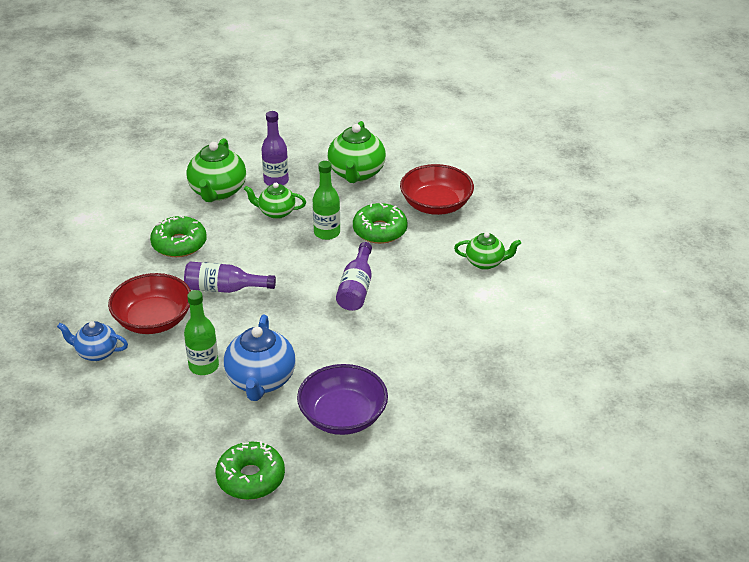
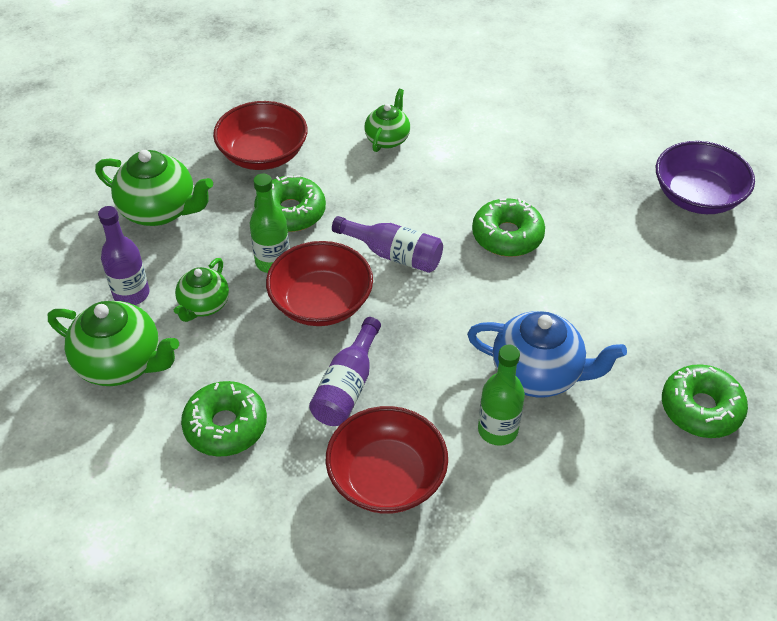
camera: 75 degrees left, 10 degrees up
blue teapot [57,321,128,361] -> none
purple bowl [297,364,388,435] -> purple bowl moved to [656,141,755,214]
none -> red bowl [266,241,373,326]
none -> green donut [472,198,545,257]

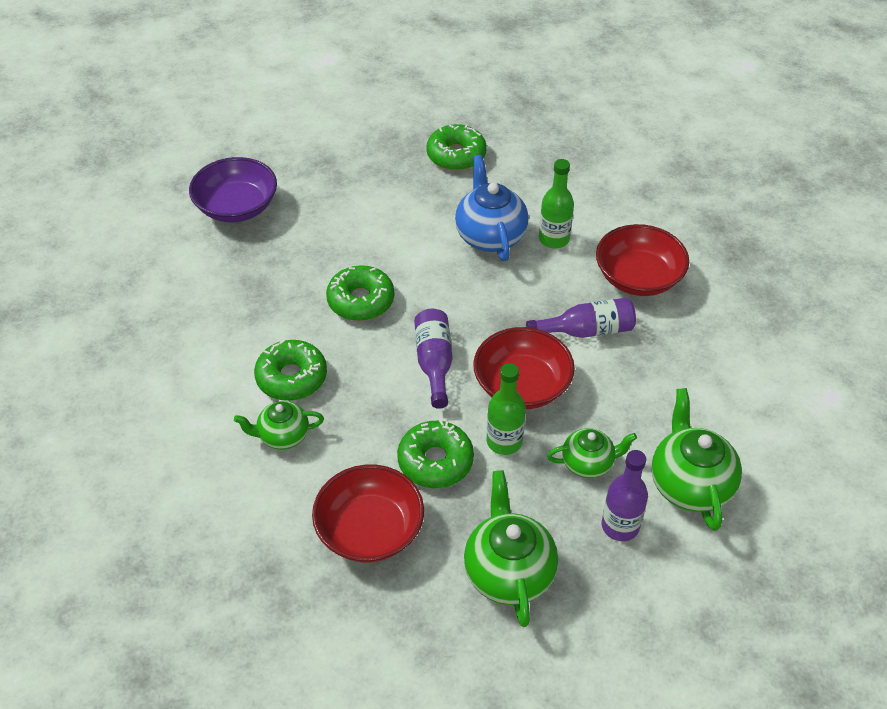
camera: 120 degrees left, 0 degrees up
green donut [181,381,267,457] -> green donut moved to [254,340,327,401]

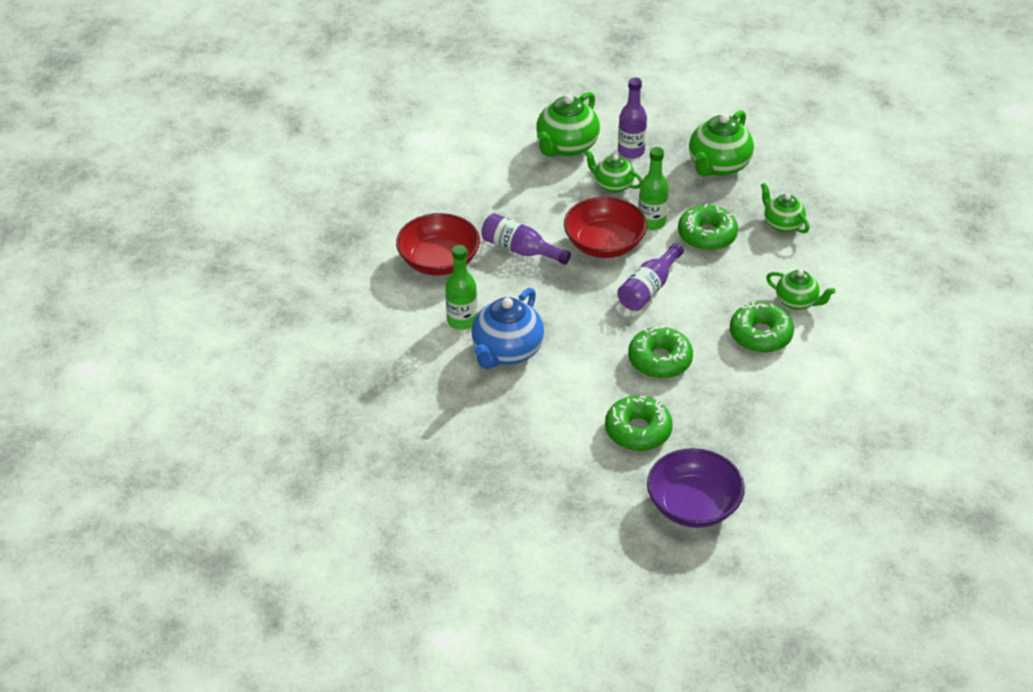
camera: 140 degrees left, 5 degrees down
red bowl [312,464,424,562] -> green teapot [761,183,809,233]
green donut [426,124,487,171] -> green donut moved to [605,396,673,451]

